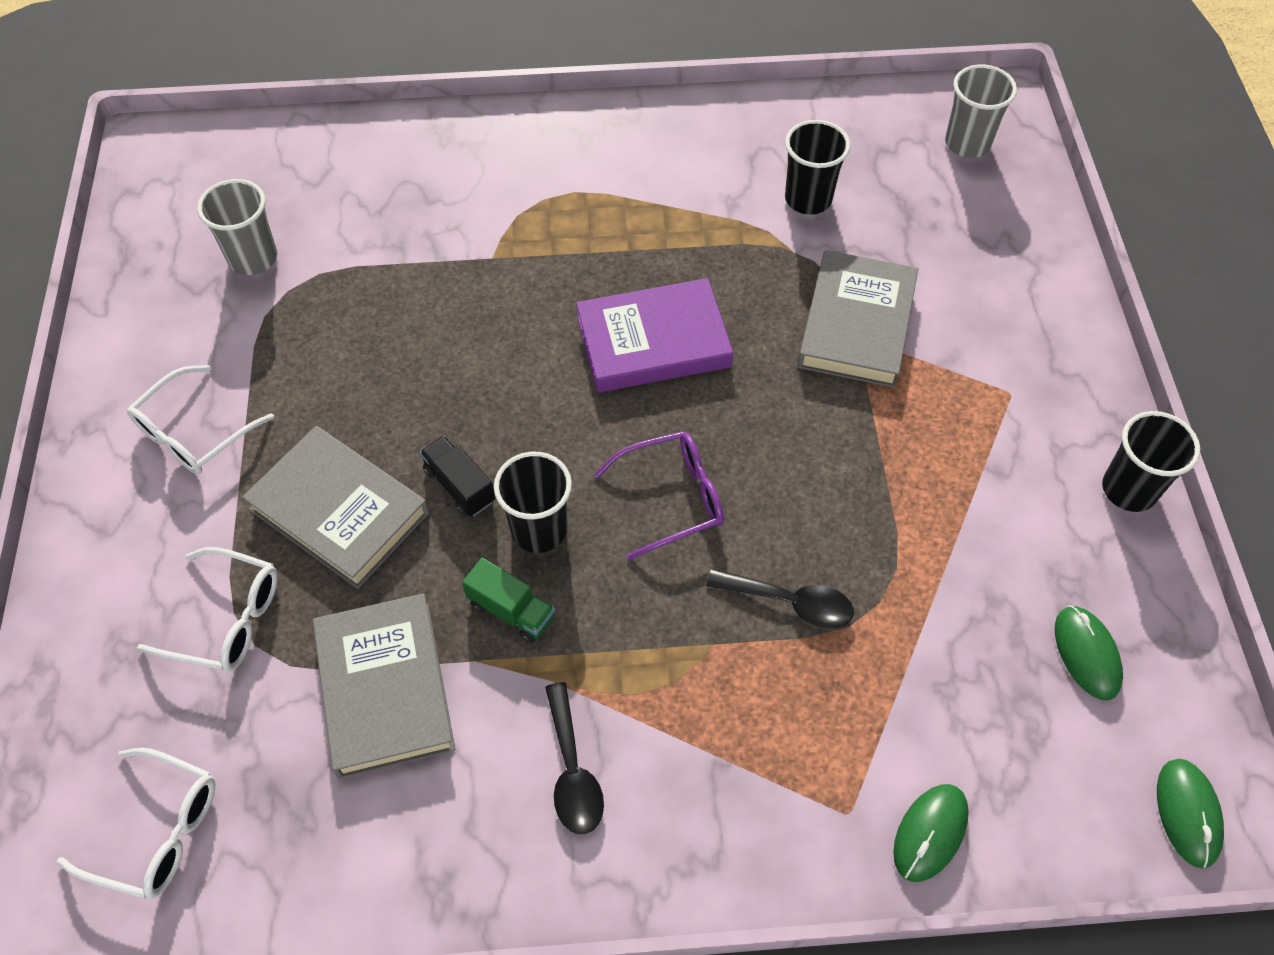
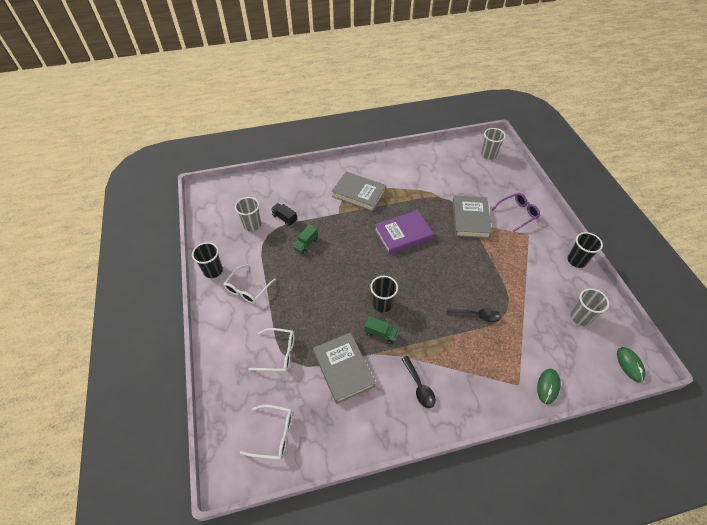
camera: 10 degrees left, 5 degrees down
grey book [242,426,429,589] -> grey book moved to [331,171,386,212]
black truck [420,436,495,516] -> black truck moved to [271,203,297,226]
purple glasses [594,431,724,560] -> purple glasses moved to [492,193,540,232]
black cup [785,120,851,215] -> black cup moved to [192,242,223,278]
green mouse [1055,606,1123,700] -> grey cup [570,288,609,326]
none -> green truck [293,224,318,254]

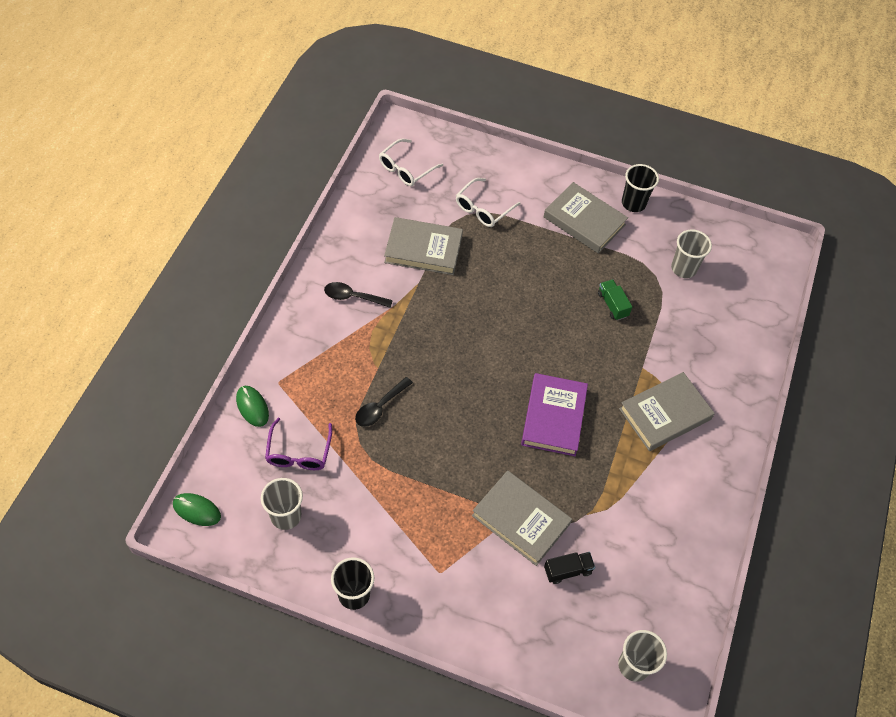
camera: 120 degrees right, 5 degrees up
white glasses [223,265,276,304] -> grey book [544,182,628,254]
black truck [271,203,297,226] -> black truck moved to [544,552,595,584]
green truck [365,316,399,344] -> none
black cup [370,276,398,313] -> none
purple glasses [492,193,540,232] -> purple glasses moved to [265,418,332,470]

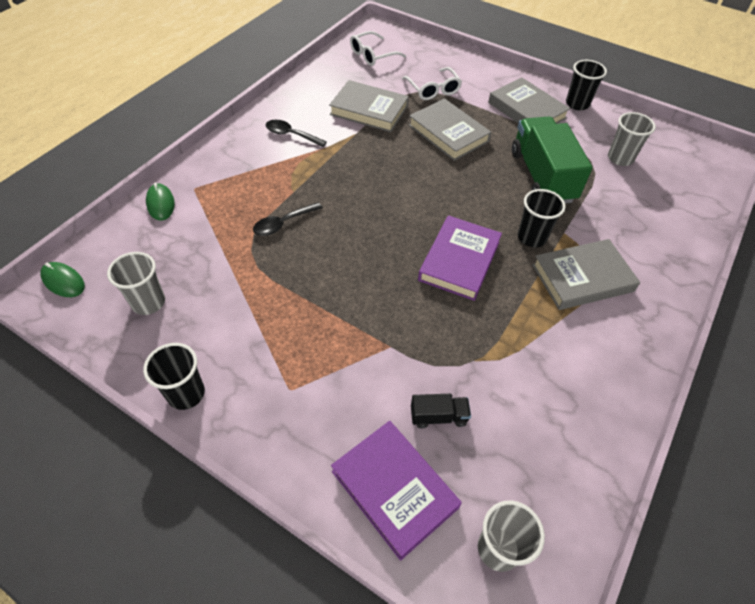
camera: 15 degrees right, 5 degrees down
purple glasses [265,418,332,470] -> none
white glasses [456,178,521,227] -> white glasses turned 75 degrees counterclockwise [402,67,462,100]
grey book [472,470,572,566] -> grey book moved to [409,98,491,161]
green truck [598,279,632,321] -> green truck [512,117,593,203], size x2.31
none -> purple book [331,421,462,561]
none -> black cup [518,189,566,247]

